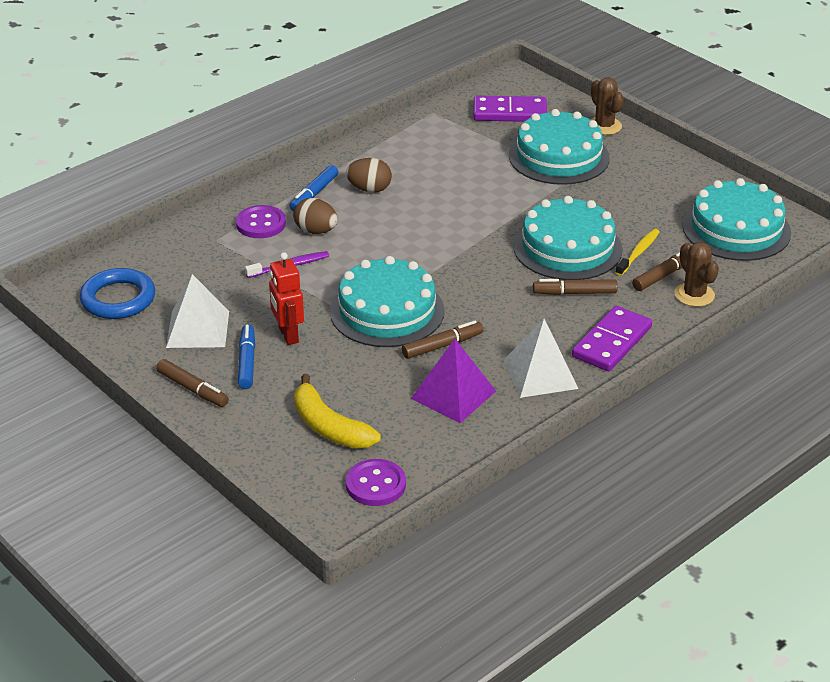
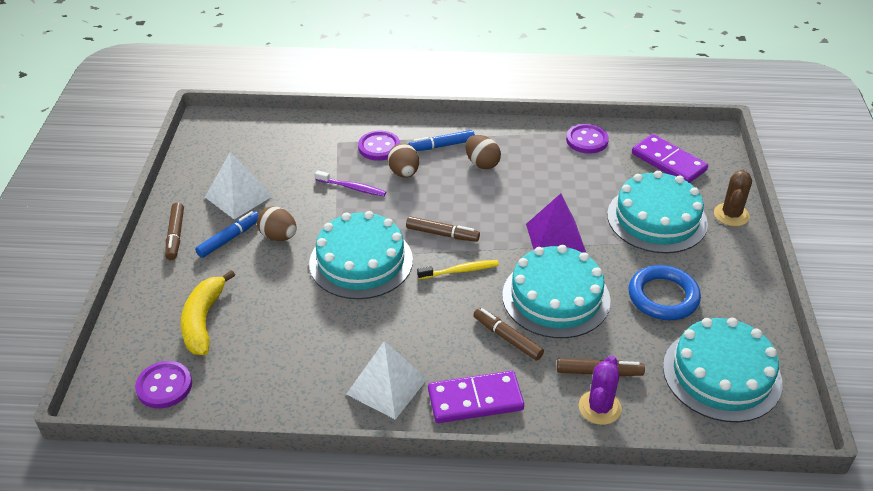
camera: 45 degrees right, 5 degrees up
blue ring [80,268,155,319] -> blue ring moved to [629,265,701,320]
red robot [269,252,304,345] -> brown egg [257,206,296,241]
brown marker [402,320,483,359] -> brown marker moved to [406,216,480,242]
purple pyramid [411,339,496,423] -> purple pyramid moved to [526,193,586,253]
yellow toothbrush [615,229,660,276] -> yellow toothbrush moved to [417,260,499,279]
brown cactus [674,242,719,307] -> purple cactus [579,356,622,425]
none -> purple button [566,124,609,154]

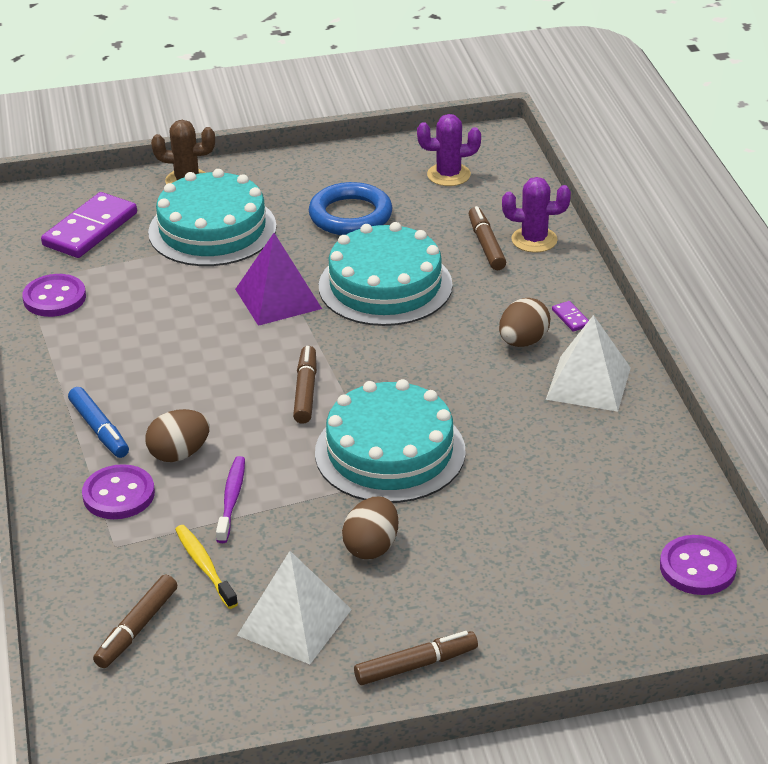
camera: 105 degrees left, 5 degrees down
yellow banana [181,270,235,355] -> none
blue marker [195,211,259,258] -> none
yellow toothbrush [417,260,499,279] -> yellow toothbrush moved to [175,525,238,609]
purple domino [428,371,524,423] -> purple domino [552,301,589,332], size x0.41
brown egg [466,135,501,169] -> brown egg moved to [499,298,550,347]
brown marker [473,308,544,361] -> brown marker moved to [93,574,177,668]
turquoise cake [663,318,782,422] -> purple cactus [417,114,481,186]

